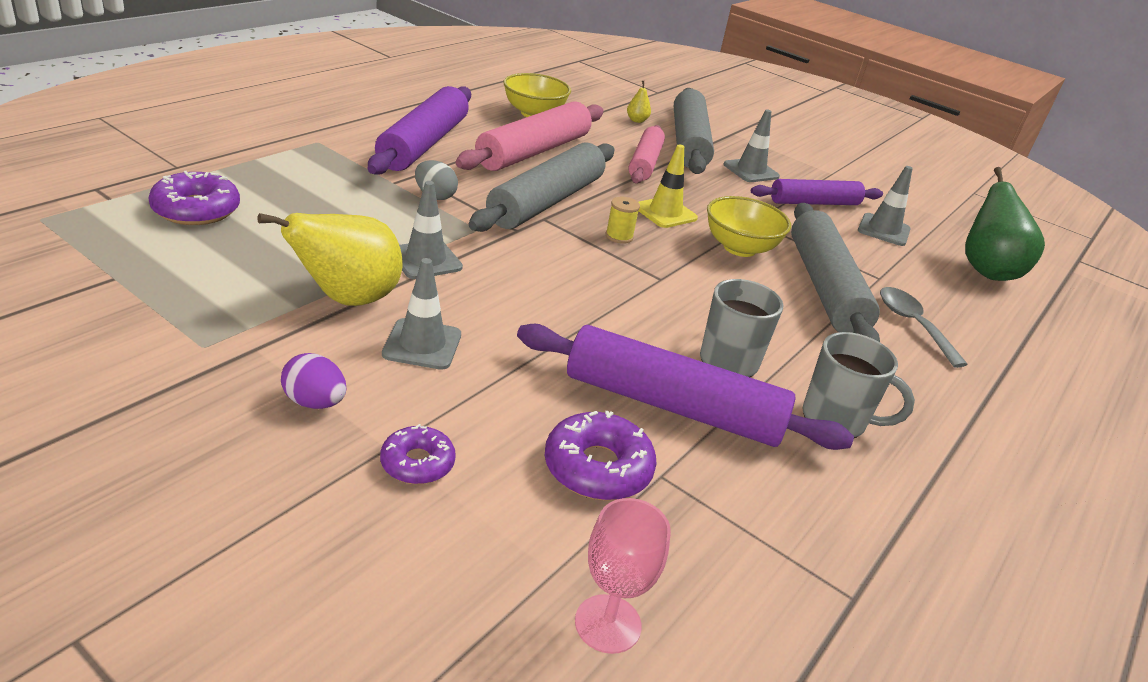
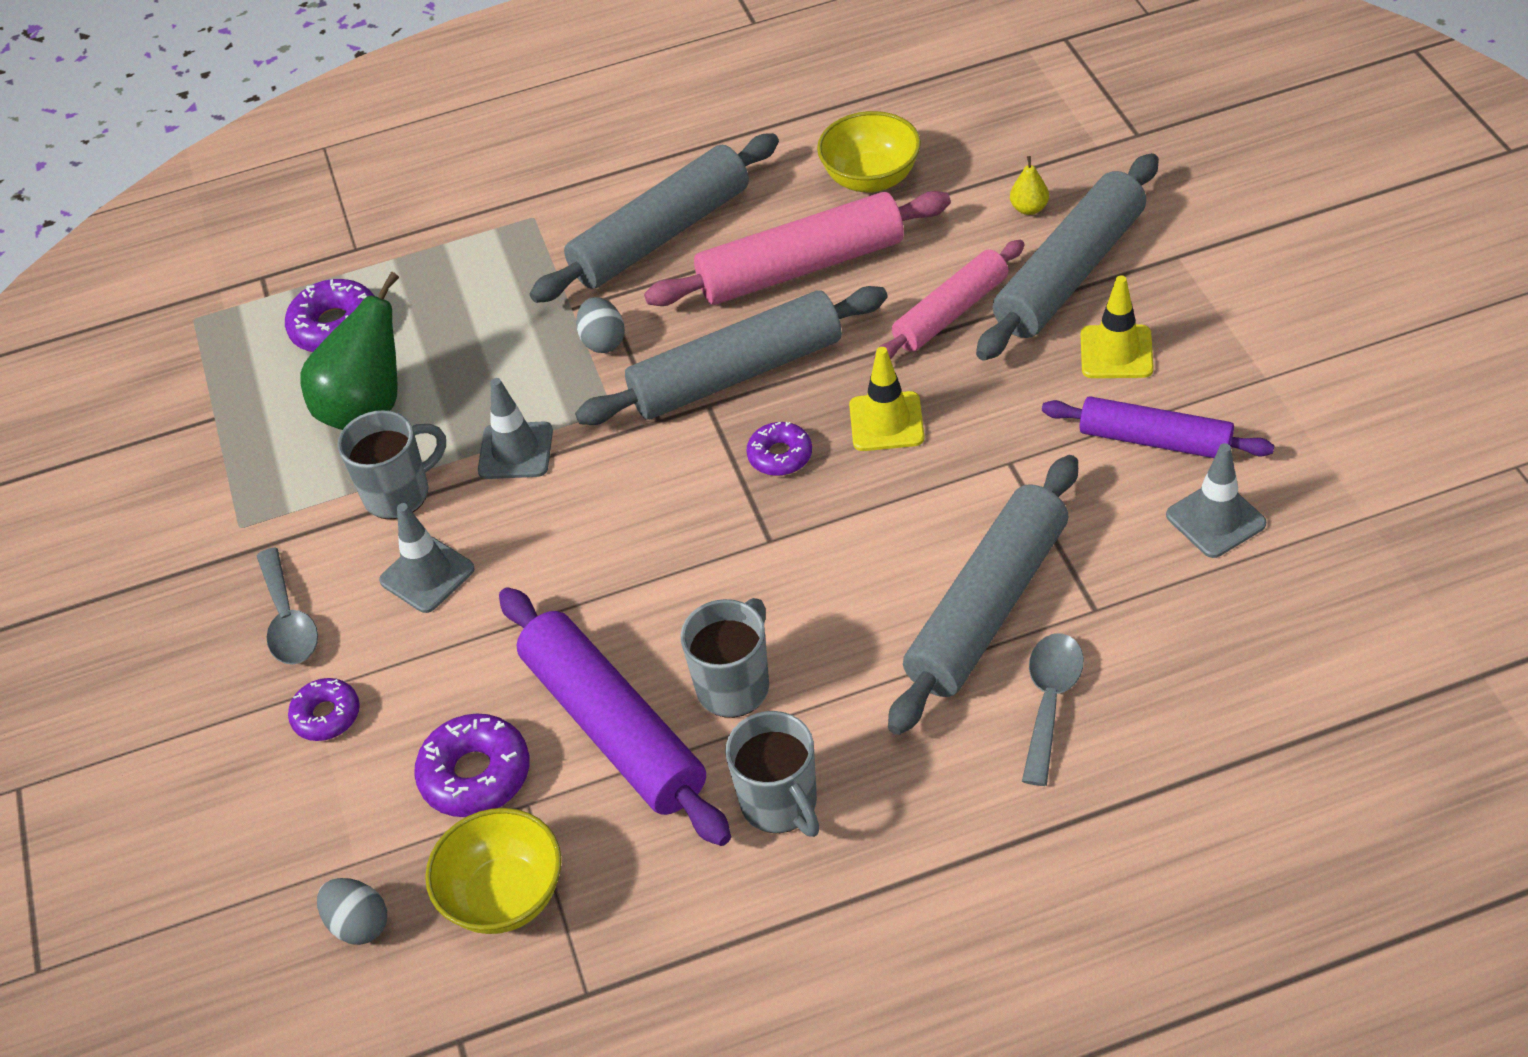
camera: 45 degrees right, 15 degrees up
yellow pear [258,213,403,306] -> grey mug [338,410,446,519]
purple egg [281,353,346,409] -> grey spoon [257,547,318,665]
purple rolling pin [368,86,471,175] -> grey rolling pin [530,133,779,303]
pink goblet [575,498,671,654] -> grey egg [317,878,387,945]
yellow spool [605,197,640,244] -> purple donut [747,422,812,476]
yellow bowl [707,196,791,257] -> yellow bowl moved to [425,808,562,934]
grey traffic cone [724,109,780,182] -> yellow traffic cone [1081,275,1154,378]
green pear [965,167,1045,281] -> green pear moved to [300,272,399,430]

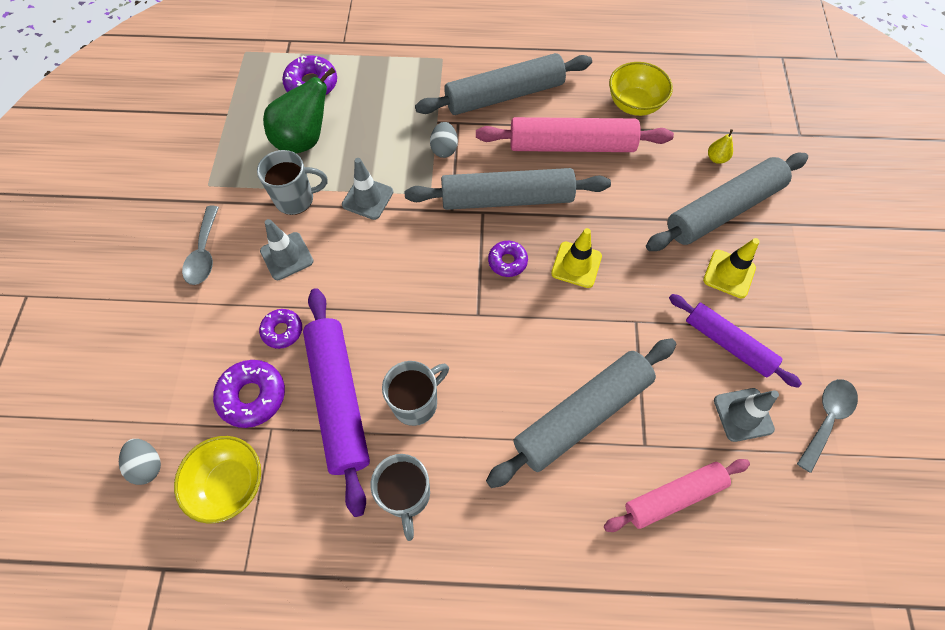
camera: 15 degrees right, 15 degrees up
purple donut [288,678,360,741] -> purple donut moved to [259,309,302,349]
pink rolling pin [874,240,1024,360] -> pink rolling pin moved to [604,459,750,532]
grey spoon [1022,633,1084,786] -> grey spoon moved to [797,379,858,473]

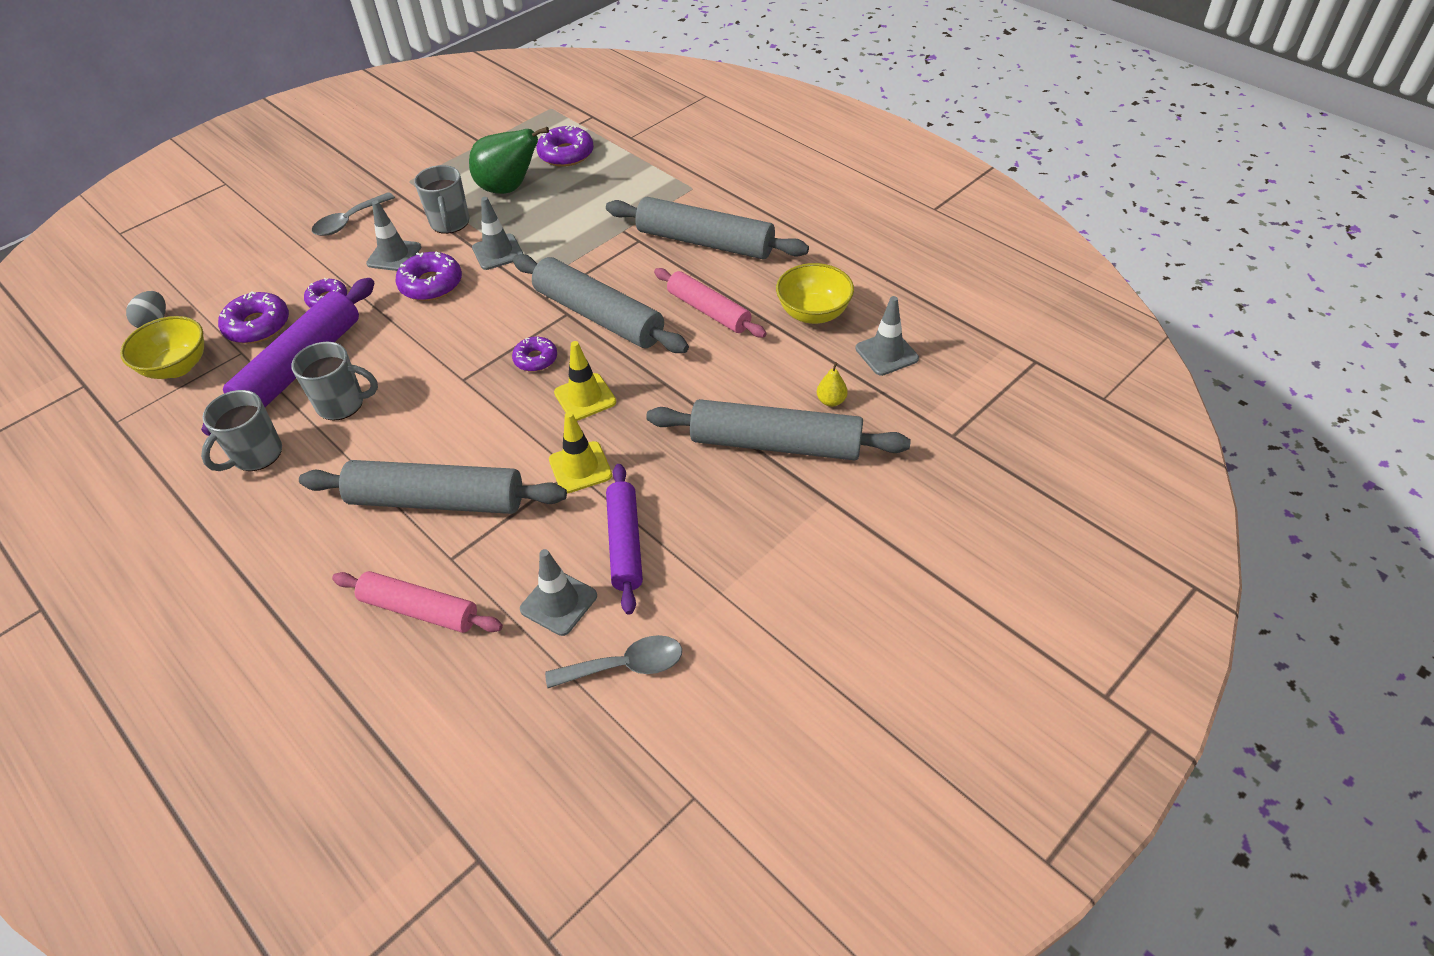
camera: 45 degrees right, 15 degrees down
grey mug [257,150,327,215] -> grey mug turned 45 degrees clockwise [414,165,469,234]
grey egg [430,122,458,158] -> none
pink rolling pin [476,117,674,152] -> pink rolling pin [654,268,767,338], size x0.65
yellow traffic cone [703,238,760,298] -> yellow traffic cone moved to [549,412,612,493]
none -> purple donut [396,251,462,301]
none -> grey traffic cone [855,296,919,376]

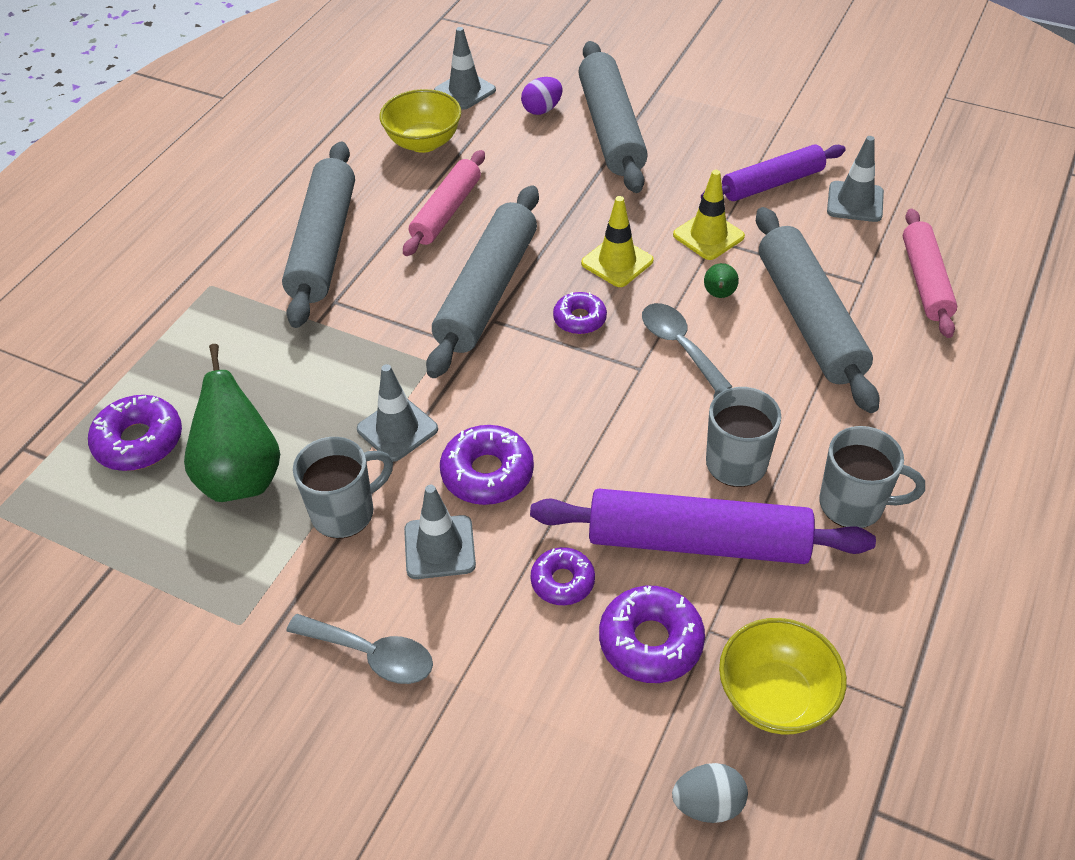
camera: 110 degrees left, 0 degrees up
grey spoon [545,635,682,688] -> grey spoon moved to [642,303,733,390]
yellow pear [817,362,848,407] -> purple egg [521,77,563,115]
none -> green pear [704,263,739,298]

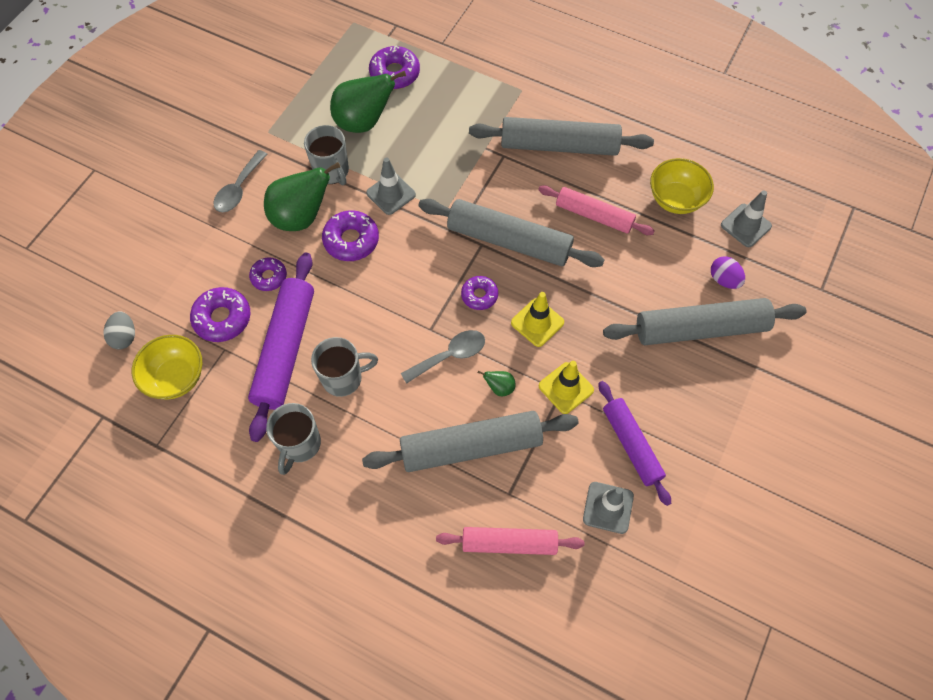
camera: 90 degrees right, 15 degrees up
grey traffic cone [404,485,476,579] -> green pear [264,162,340,231]

